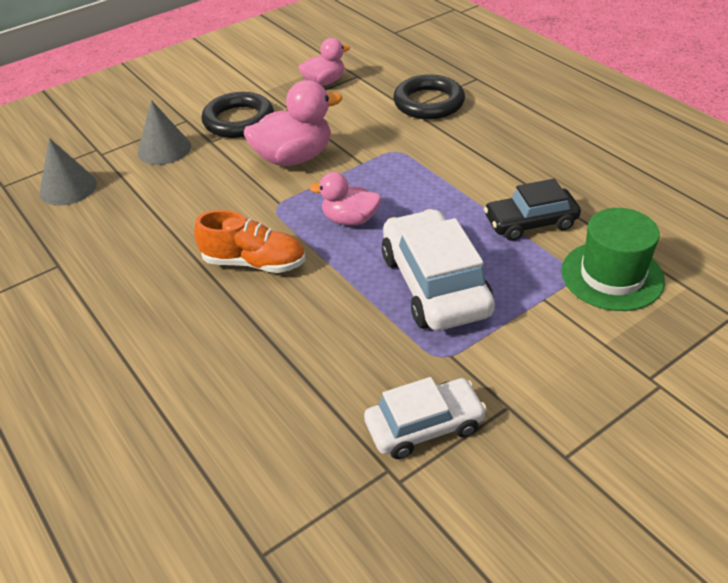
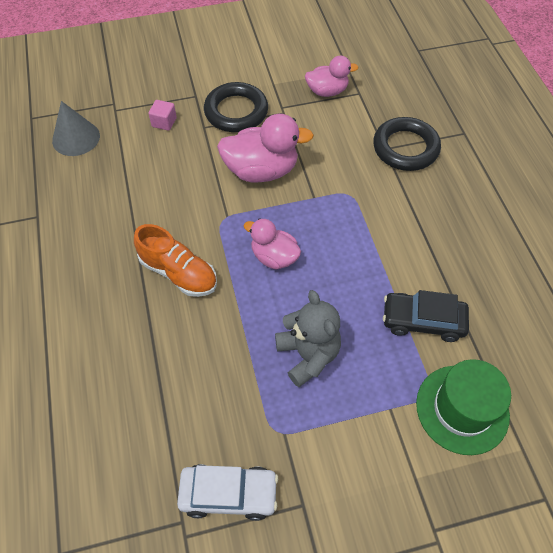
camera: 20 degrees right, 15 degrees up
grey cone [137,100,191,165] -> pink cube [149,100,177,131]
white car [382,209,495,331] -> grey teddy bear [275,290,341,387]

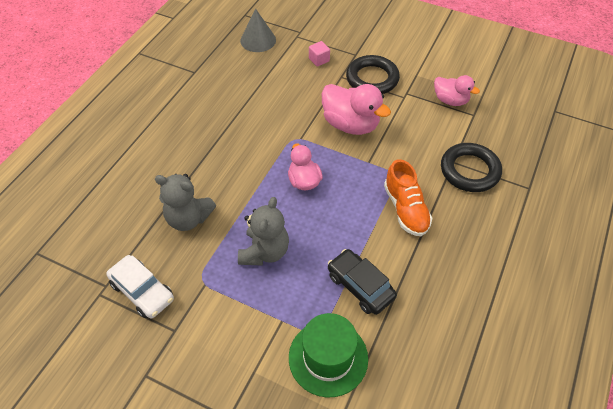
camera: 40 degrees right, 5 degrees down
orange shoe [134,224,217,297] -> orange shoe moved to [384,159,432,236]
none -> grey teddy bear [155,174,216,231]

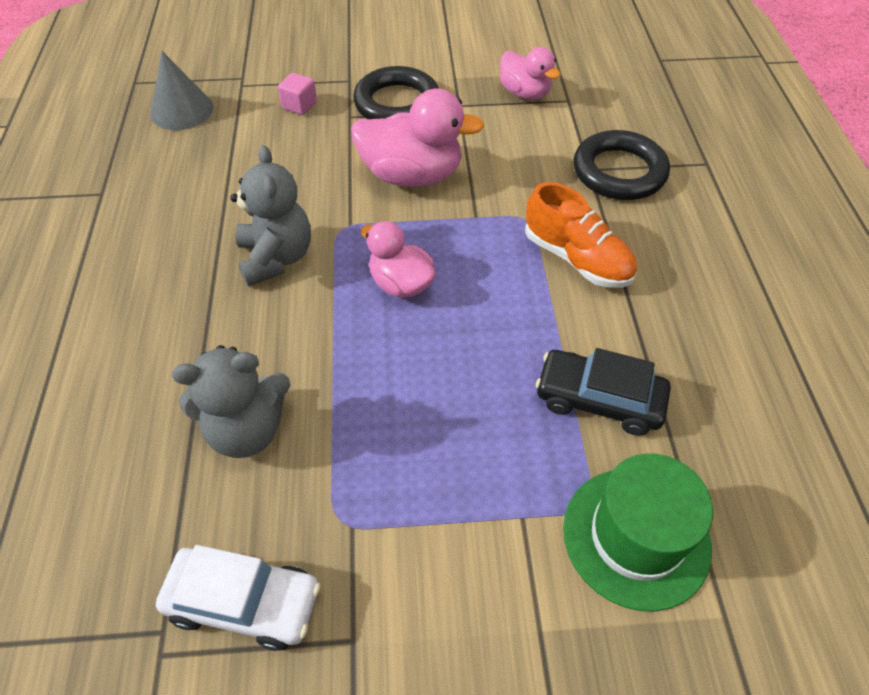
camera: 30 degrees left, 0 degrees up
grey teddy bear [238,197,289,266] -> grey teddy bear moved to [230,145,311,286]
pink duck [434,75,480,106] -> pink duck turned 45 degrees clockwise [500,47,561,100]

